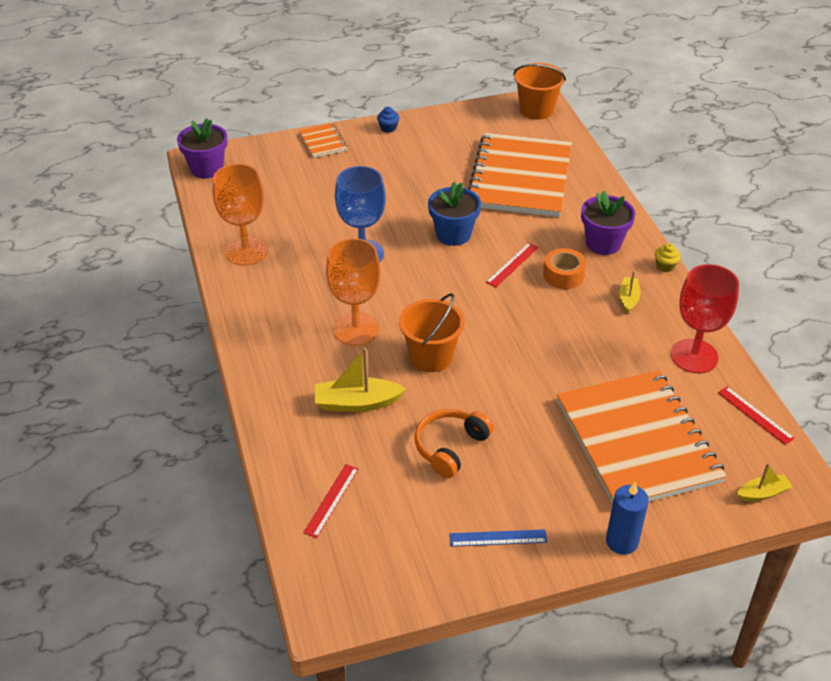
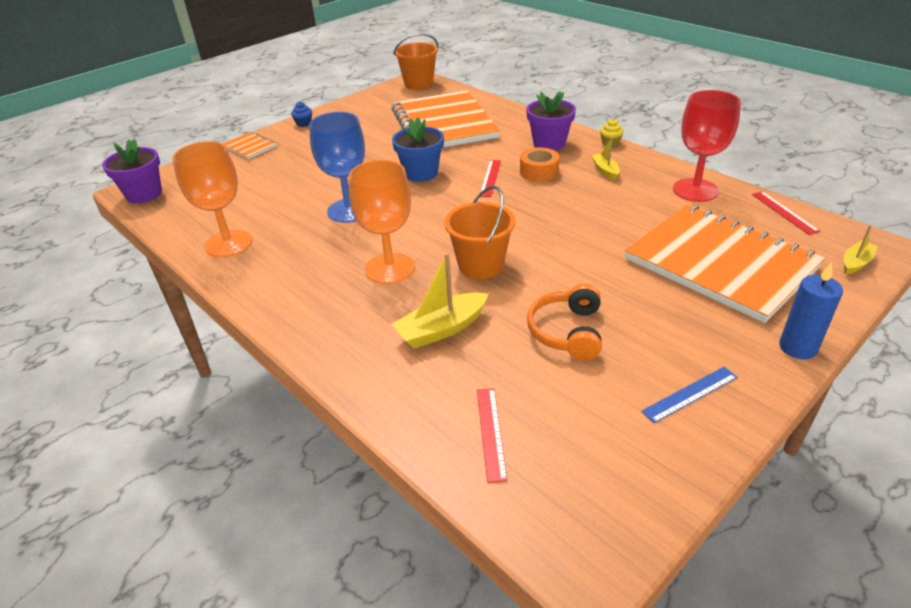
camera: 25 degrees left, 5 degrees down
red ruler [718,387,795,445] -> red ruler turned 45 degrees clockwise [752,191,820,235]

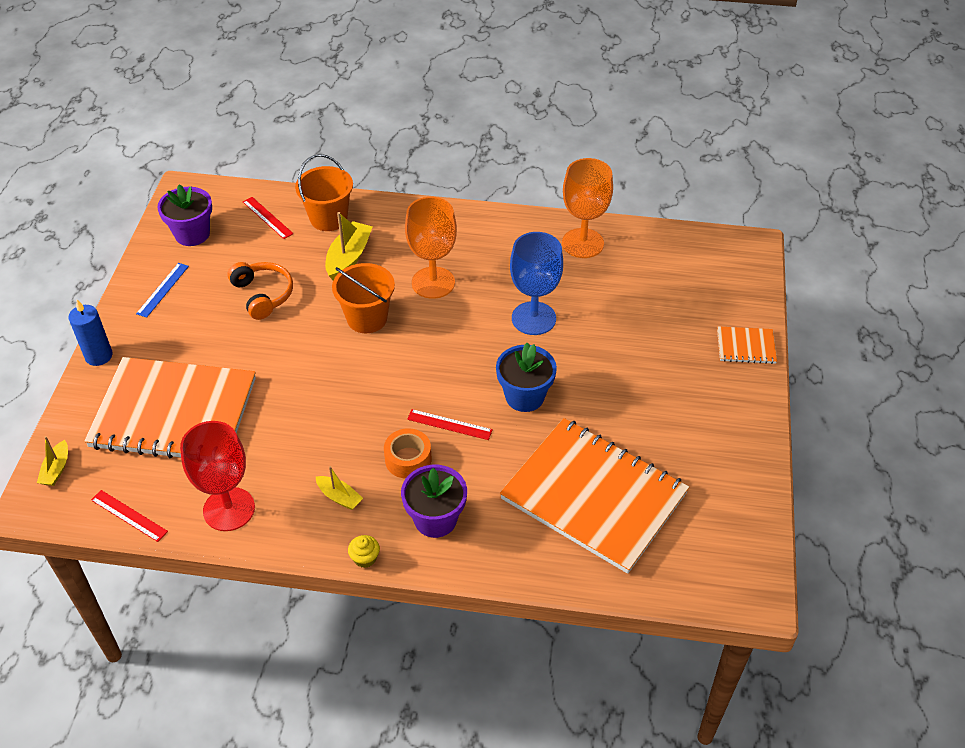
camera: 140 degrees right, 10 degrees up
purple flower pot [102,139,162,204] -> purple flower pot moved to [157,184,212,246]
blue cupcake [291,101,312,127] -> none
orange bucket [394,33,439,90] -> orange bucket moved to [295,154,353,231]
red ruler [480,160,501,197] -> red ruler turned 45 degrees counterclockwise [407,409,493,440]

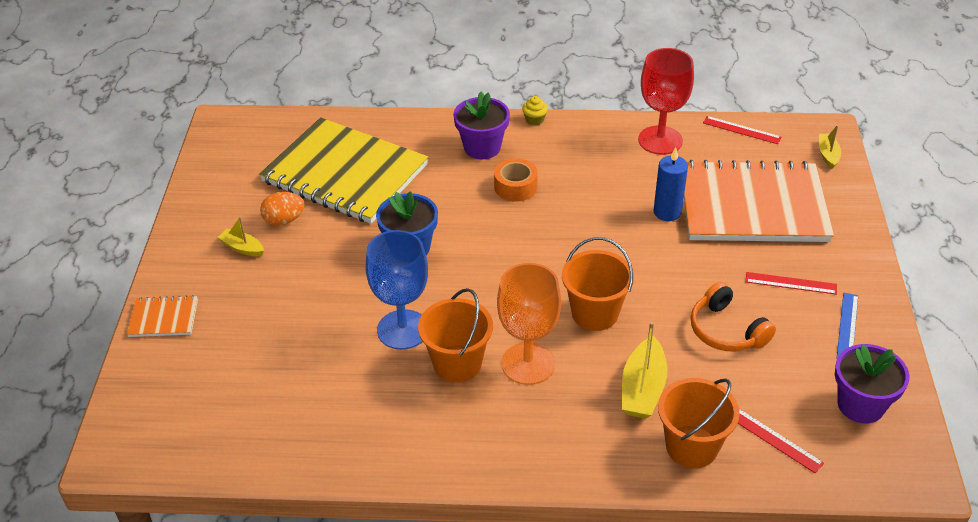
camera: 175 degrees right, 5 degrees down
blue candle [69,300,113,366] -> blue candle moved to [653,147,688,221]
yellow boat [316,466,363,510] -> yellow boat moved to [217,217,264,257]
red ruler [407,409,493,440] -> red ruler moved to [746,272,837,295]
orange notebook [500,418,689,574] -> yellow notebook [259,117,428,224]
orange goblet [562,158,613,258] -> none
none -> orange egg [260,192,305,226]
none -> orange bucket [418,288,493,382]

